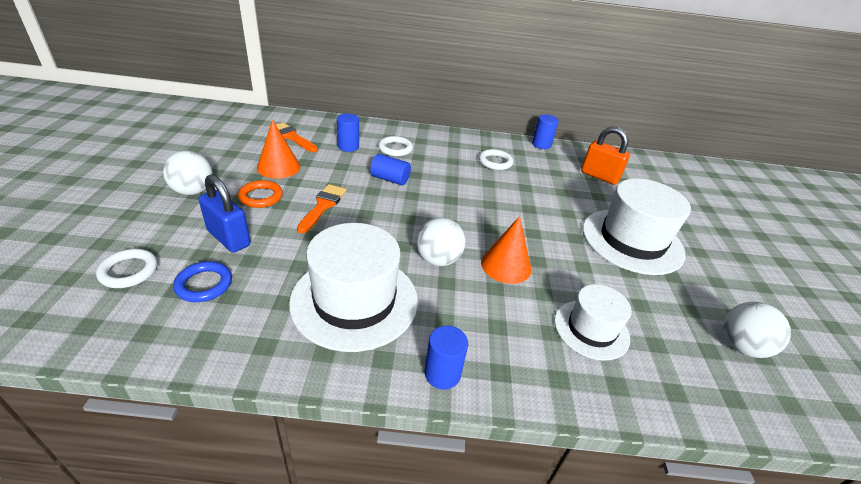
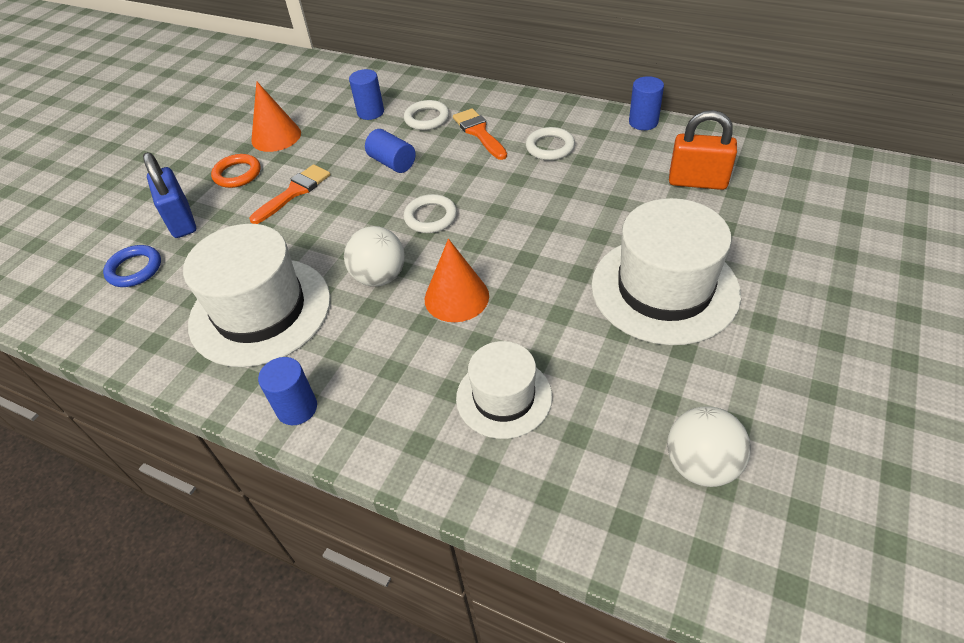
camera: 30 degrees right, 10 degrees up
white ring [96,249,158,288] -> white ring moved to [404,194,457,233]
white ball [163,151,213,195] -> none
orange brush [269,122,318,152] -> orange brush moved to [453,108,507,160]
orange padlock [581,127,630,185] -> orange padlock turned 45 degrees counterclockwise [669,110,737,190]

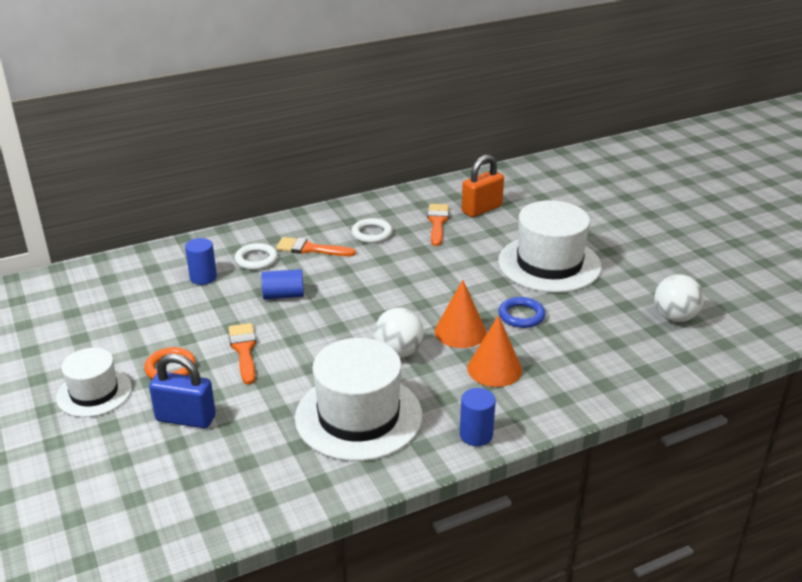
camera: 55 degrees left, 15 degrees down
blue ring [103,245,161,287] -> blue ring moved to [498,297,546,328]
orange cone [251,81,301,152] -> orange cone moved to [467,315,522,387]
white ring [404,194,457,233] -> none
white hat [456,341,552,439] -> white hat moved to [56,348,132,417]
blue cylinder [629,76,664,130] -> none
none -> orange brush [428,204,449,246]

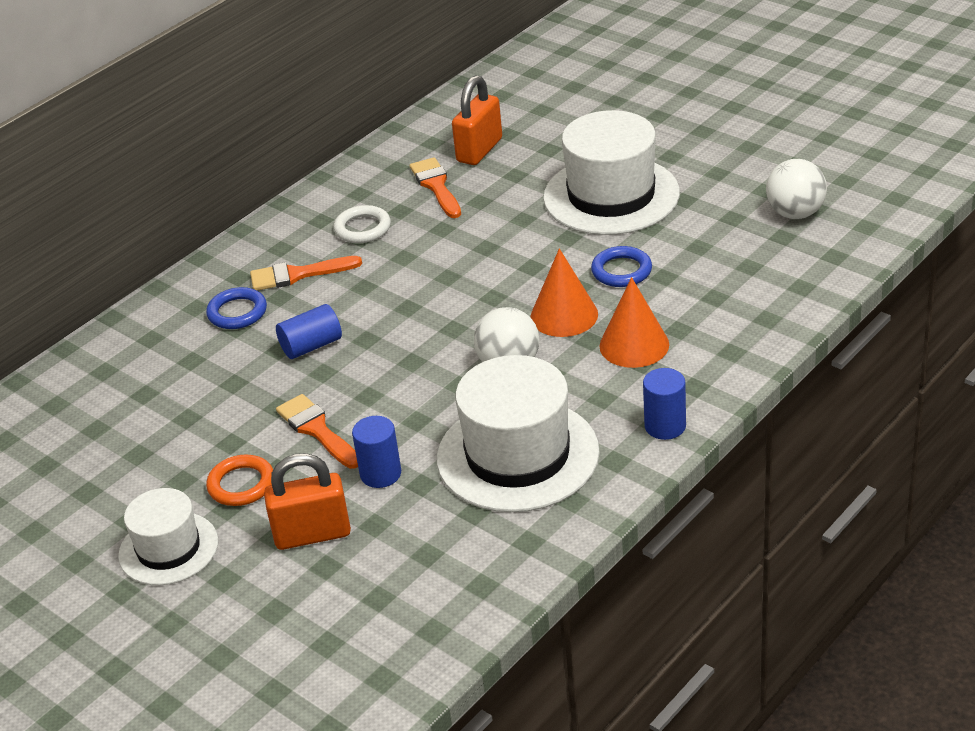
camera: 20 degrees left, 5 degrees up
blue padlock [149,354,216,428] -> orange padlock [264,453,351,550]
blue cylinder [185,238,217,285] -> blue cylinder moved to [352,416,401,488]
white ring [235,243,278,270] -> blue ring [206,287,267,329]

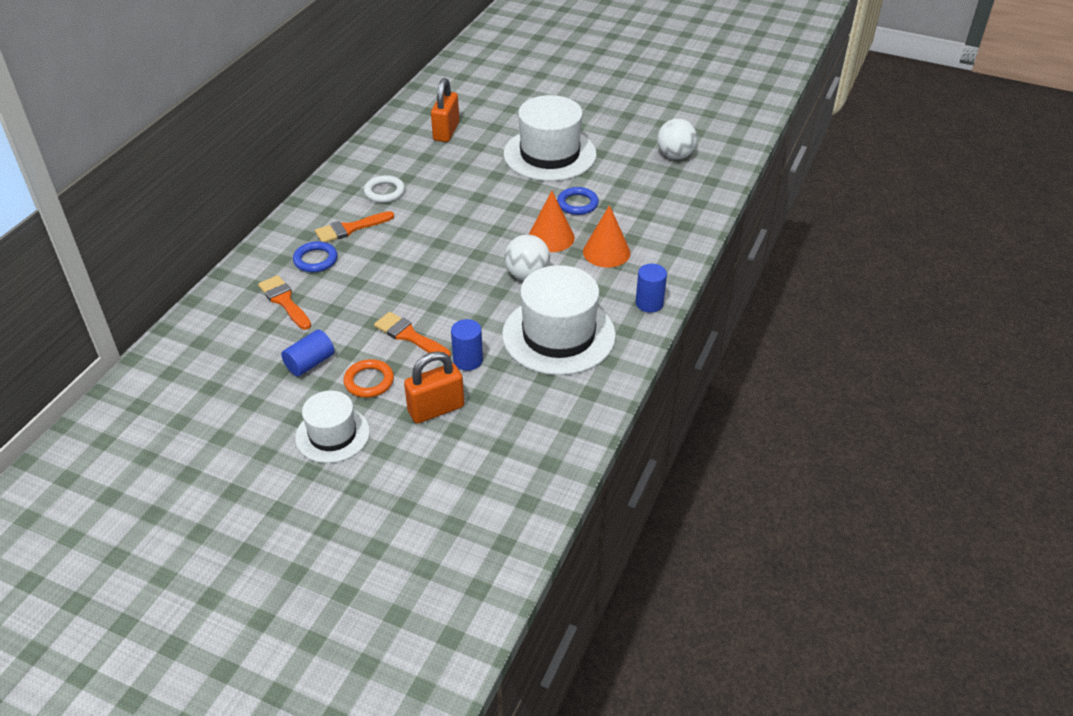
camera: 20 degrees left, 5 degrees up
blue cylinder [276,304,342,359] -> blue cylinder moved to [281,330,334,377]
orange brush [410,157,461,218] -> orange brush moved to [258,275,311,330]

